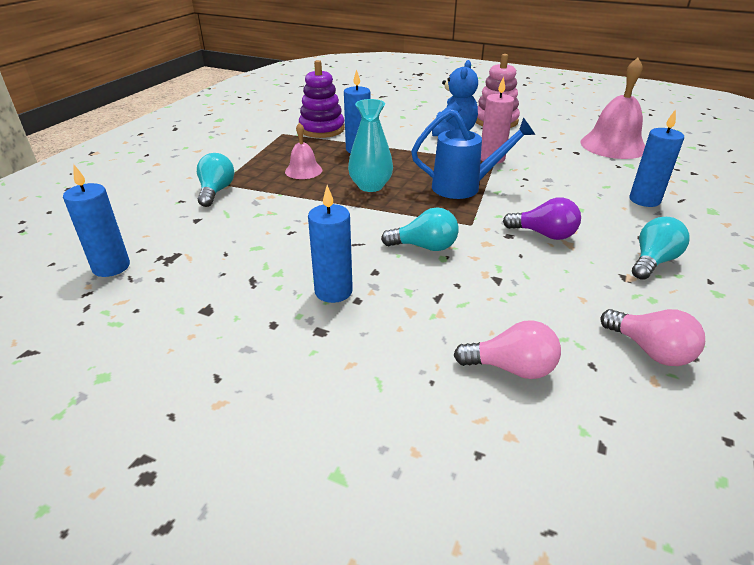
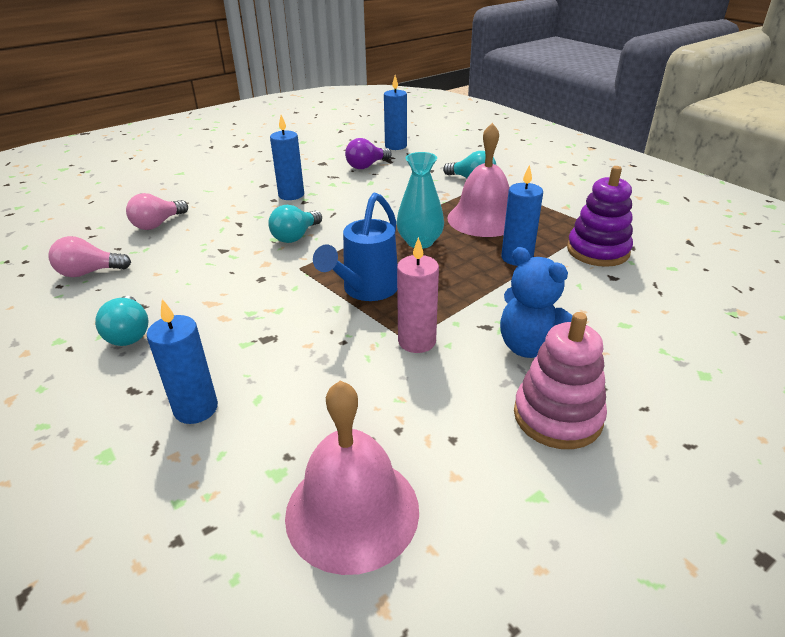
camera: 120 degrees right, 0 degrees up
pink bell [285,122,322,179] -> pink bell [447,123,509,237], size x1.86
purple light bulb [503,197,581,240] -> purple light bulb moved to [345,138,391,169]

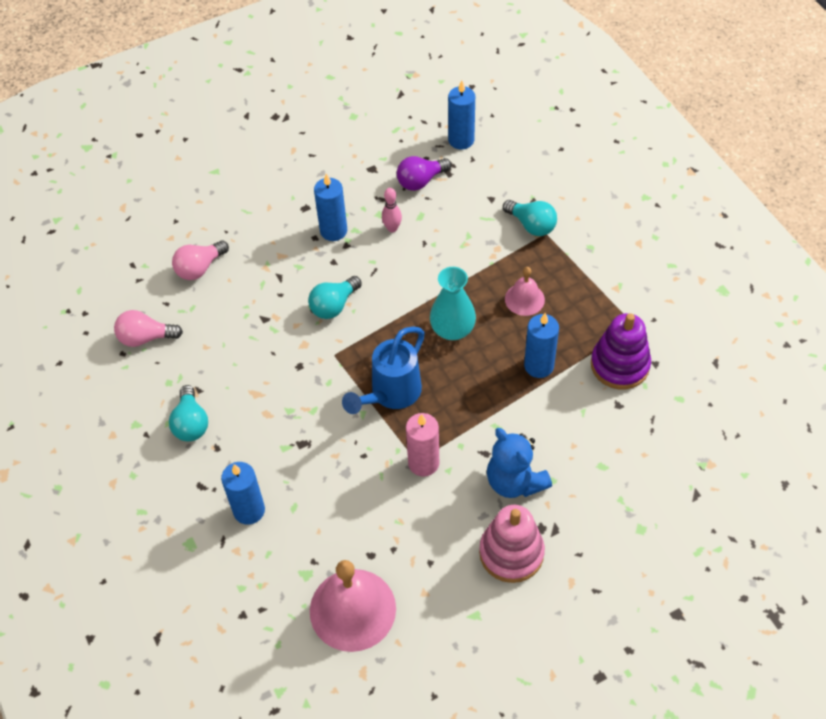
camera: 10 degrees right, 20 degrees up
pink bell [447,123,509,237] -> pink bell [505,267,545,316], size x0.54
none -> pink bowling pin [382,188,402,232]

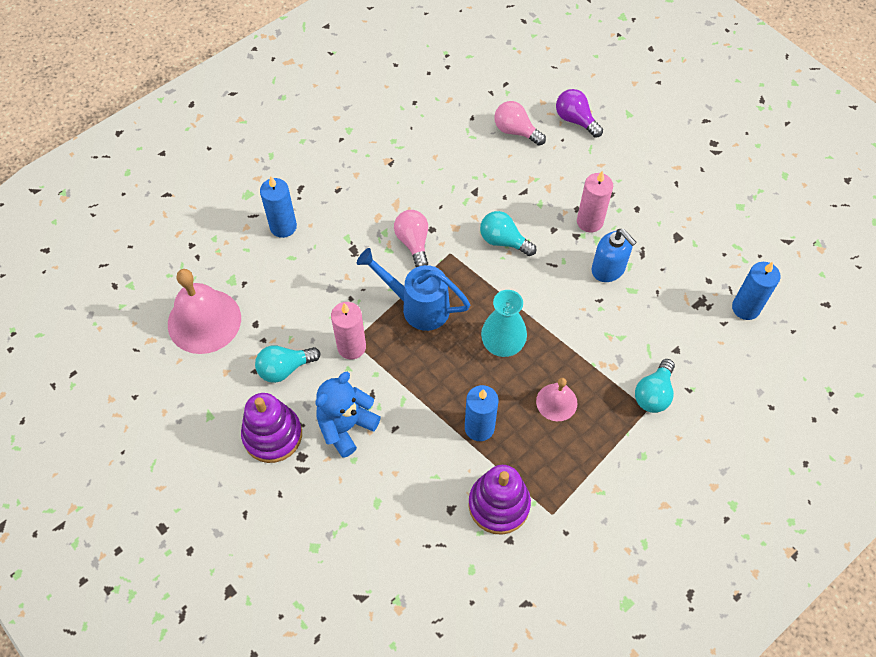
camera: 75 degrees right, 5 degrees up
pink light bulb [114,310,183,347] -> pink light bulb moved to [394,210,428,267]
turquoise light bulb [169,385,208,442] -> turquoise light bulb moved to [255,346,320,383]
blue candle [314,174,347,241] -> pink candle [577,171,613,232]
pink bowling pin [382,188,402,232] -> blue soap dispenser [592,229,637,282]
purple light bulb [397,156,451,191] -> purple light bulb moved to [556,89,603,138]
pink stacking toy [479,505,545,583] -> purple stacking toy [241,393,302,463]

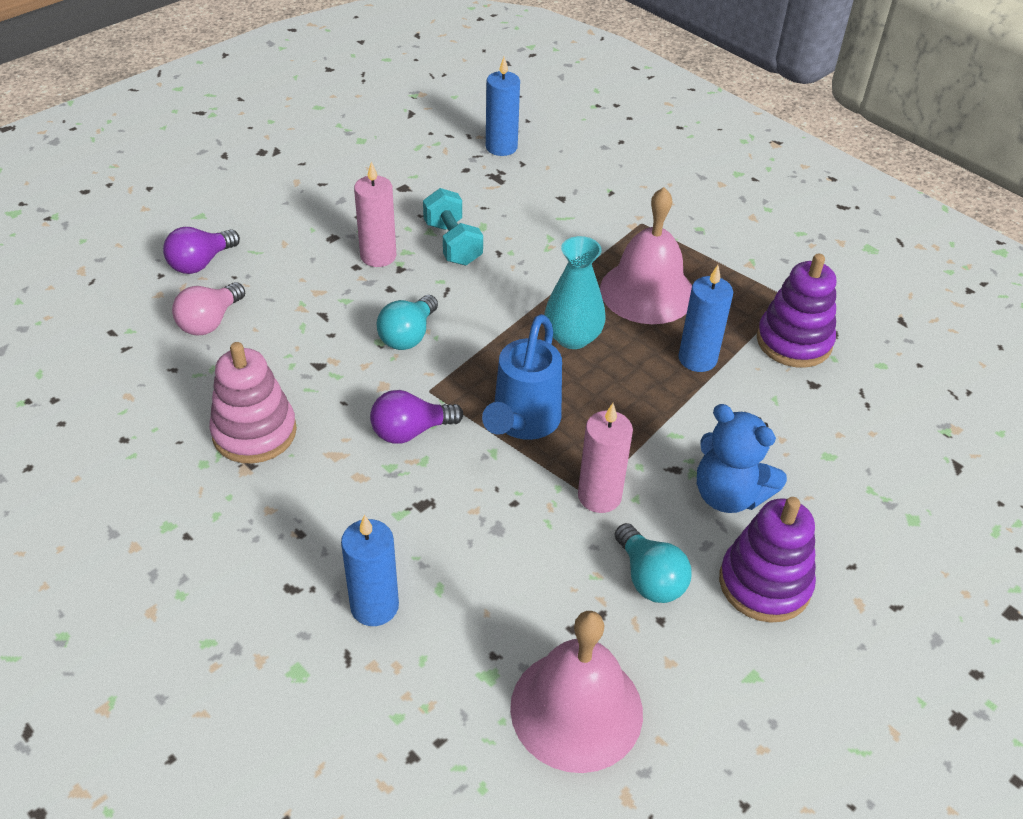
camera: 95 degrees left, 15 degrees down
pink light bulb [394,210,428,267] -> purple light bulb [370,390,463,444]
pink bell [536,378,577,421] -> pink bell [600,187,692,324], size x1.86
blue soap dispenser [592,229,637,282] -> turquoise dumbbell [423,188,483,265]
turquoise light bulb [635,359,675,413] -> none
none -> pink stacking toy [209,342,297,464]

